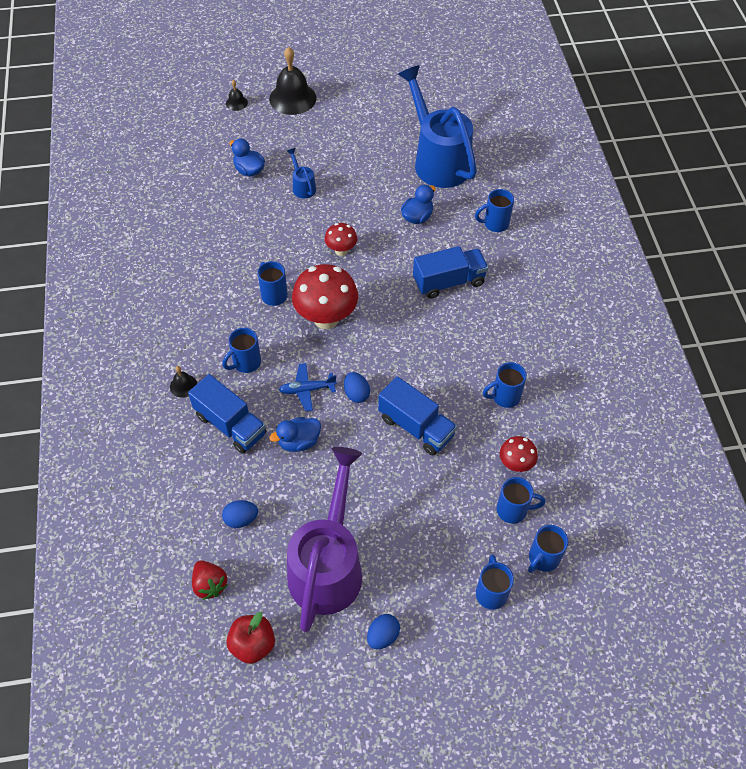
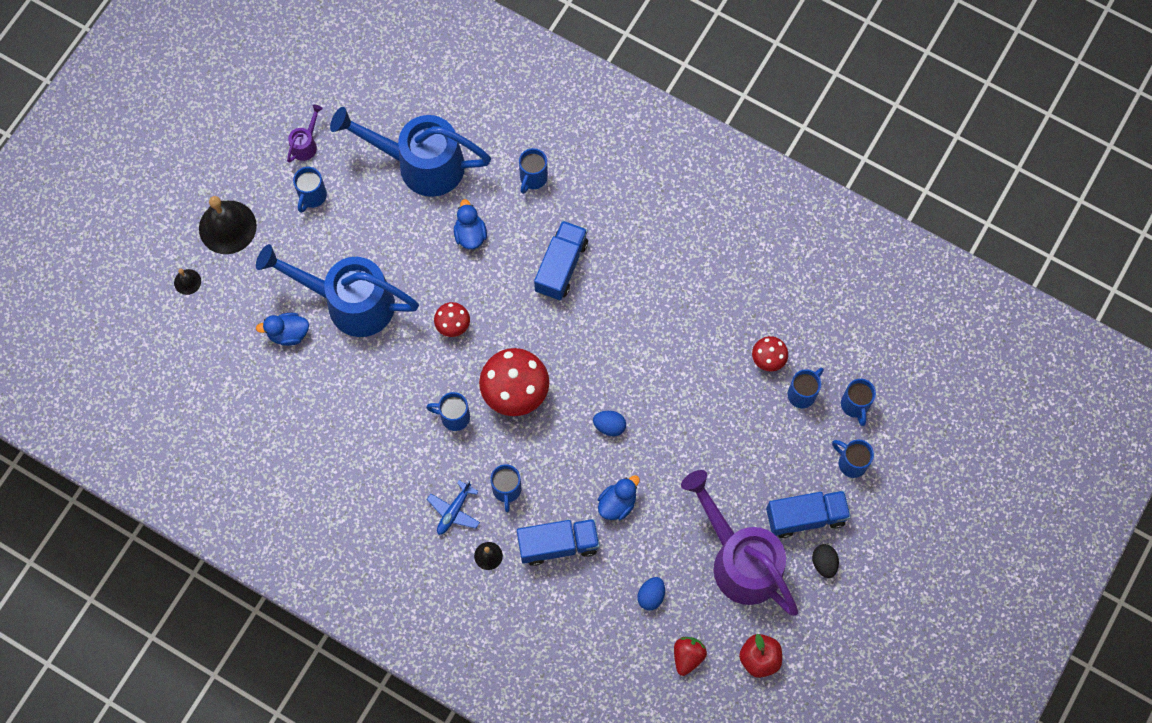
camera: 50 degrees left, 15 degrees up
red strawberry [192,561,228,600] -> red strawberry turned 75 degrees counterclockwise [674,637,707,676]
blue duck [269,417,321,452] -> blue duck turned 150 degrees counterclockwise [598,475,640,520]
blue plane [279,363,337,411] -> blue plane moved to [427,480,480,535]
blue watering can [287,148,316,199] -> blue watering can [256,244,419,337], size x2.45
blue egg [367,614,400,649] -> black egg [812,544,839,578]
blue truck [378,376,457,456] -> blue truck moved to [766,491,851,538]
blue mug [483,362,527,408] -> blue mug moved to [293,167,327,213]
none -> purple watering can [287,105,323,163]

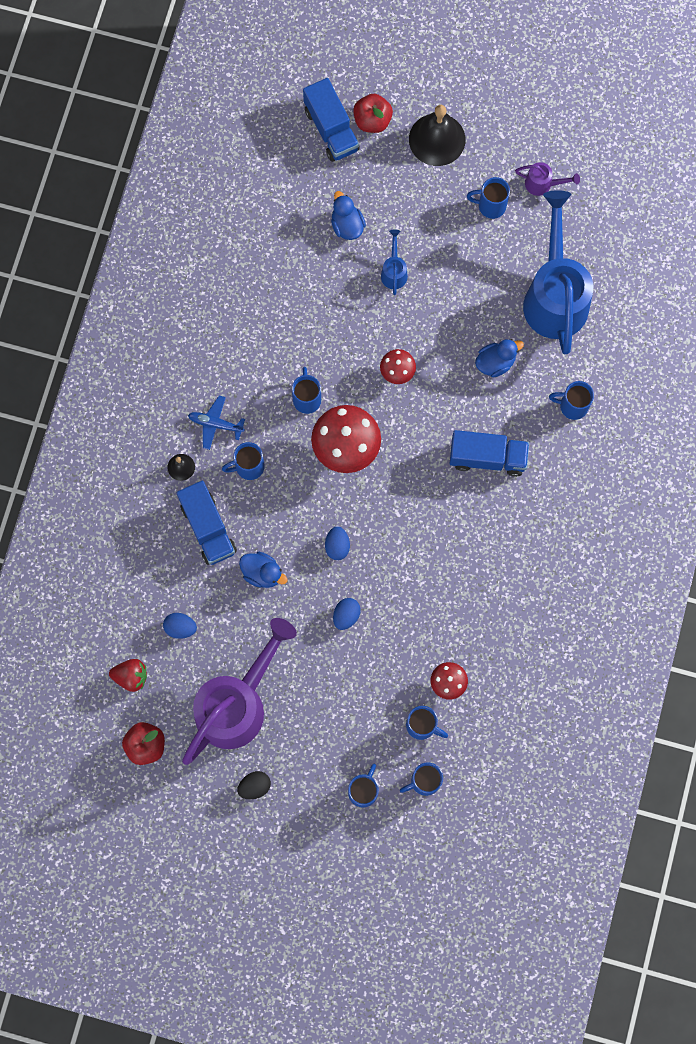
camera: 75 degrees right, 5 degrees up
black bell [174,269,201,295] -> red apple [353,94,393,133]
blue watering can [256,244,419,337] -> blue watering can [381,230,408,295], size x0.41
blue truck [766,491,851,538] -> blue truck moved to [303,78,360,162]
none -> blue egg [333,598,361,630]

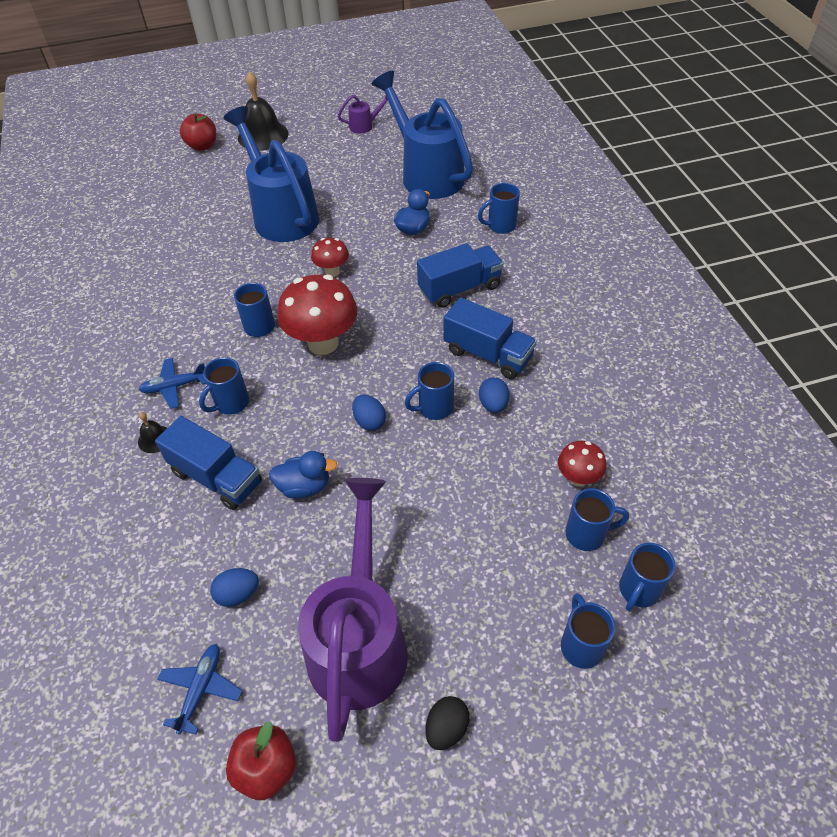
camera: 30 degrees left, 25 degrees down
red strawberry [109,659,147,692] -> blue plane [157,644,242,735]
blue truck [303,78,360,162] -> blue truck moved to [443,297,537,379]
blue duck [331,191,366,240] -> none
blue egg [333,598,361,630] -> blue egg moved to [479,377,509,413]
blue watering can [381,230,408,295] -> blue watering can [223,106,319,242], size x2.45
blue mug [467,177,510,219] -> blue mug moved to [405,362,454,420]

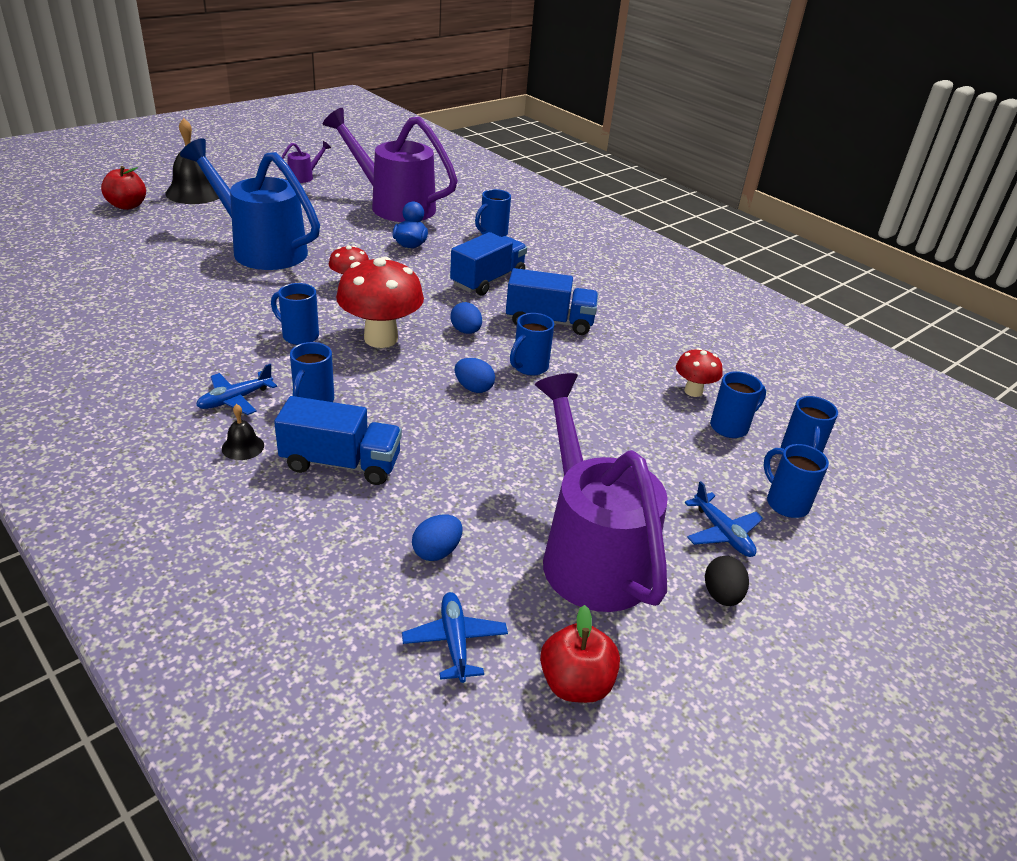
camera: 30 degrees left, 15 degrees down
blue duck [269,451,337,499] -> none
blue watering can [372,71,473,199] -> purple watering can [323,108,458,222]
blue egg [479,377,509,413] -> blue egg moved to [450,302,482,334]
none -> blue plane [684,481,763,557]

